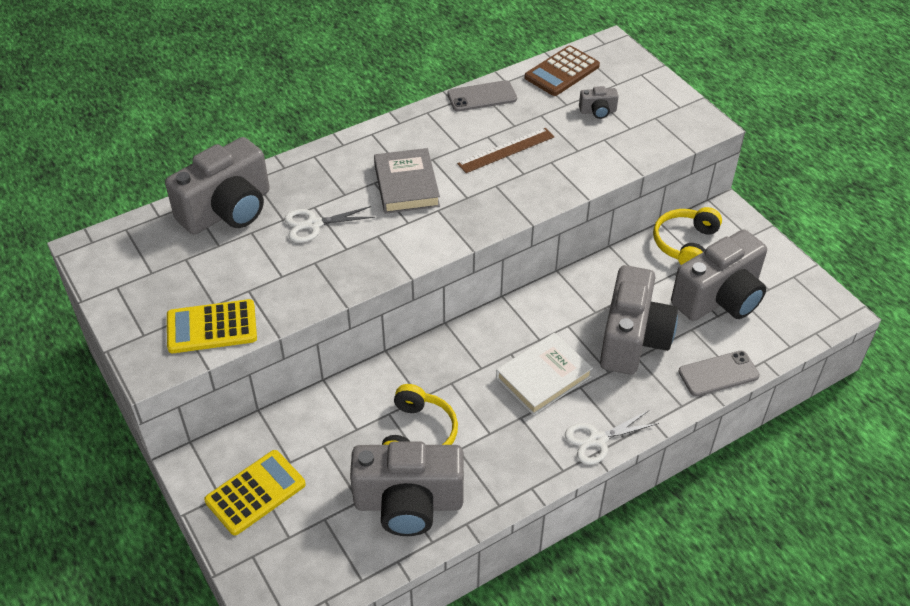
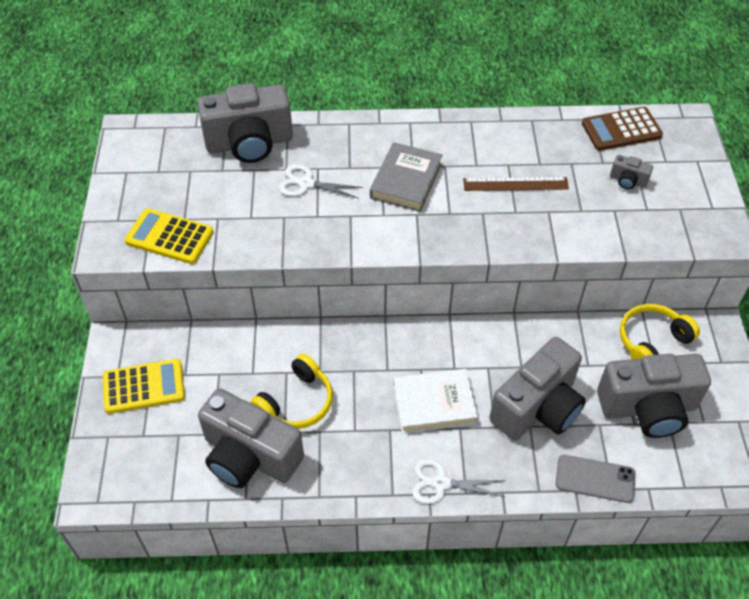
camera: 30 degrees right, 5 degrees up
grey phone [447,80,517,112] -> none

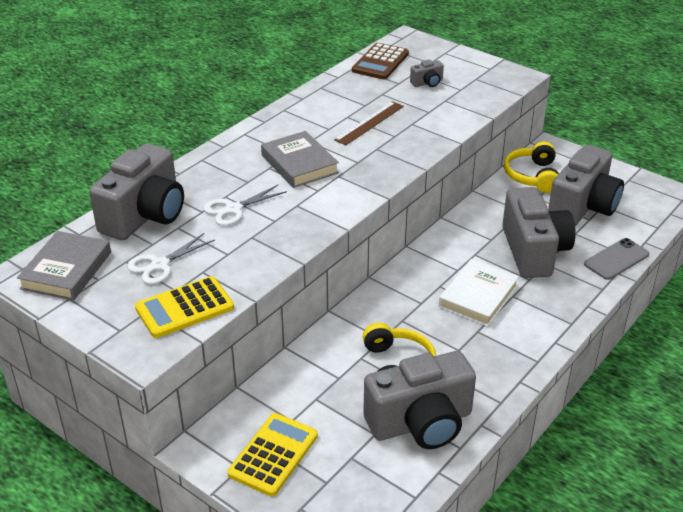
camera: 50 degrees left, 15 degrees down
white scissors [412,459,506,504] -> white scissors moved to [127,233,215,284]
none -> grey book [17,231,111,301]

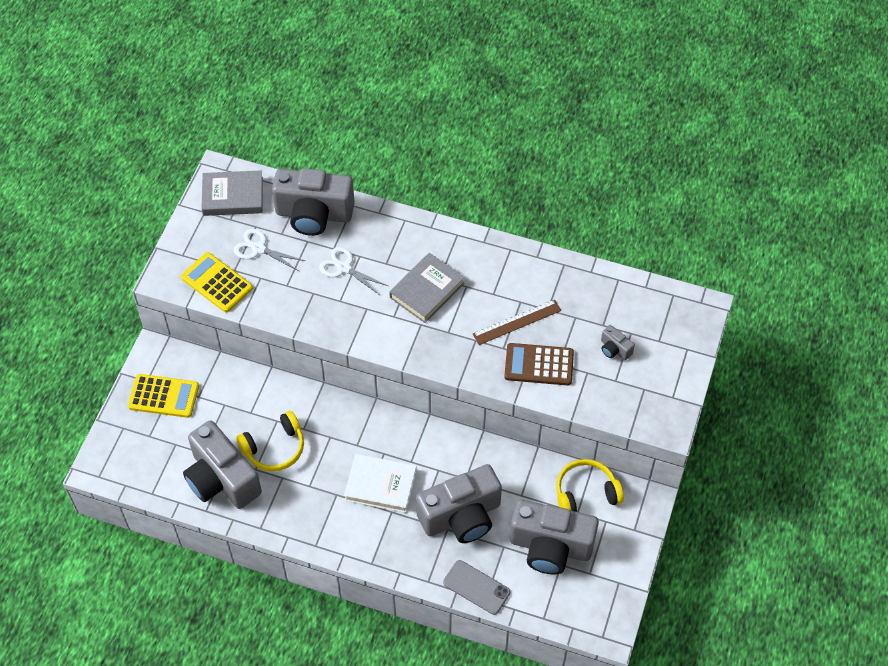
camera: 70 degrees right, 20 degrees up
brown ruler [334,101,404,145] -> brown ruler turned 45 degrees counterclockwise [473,300,561,345]
brown calculator [352,43,409,79] -> brown calculator moved to [504,343,574,386]

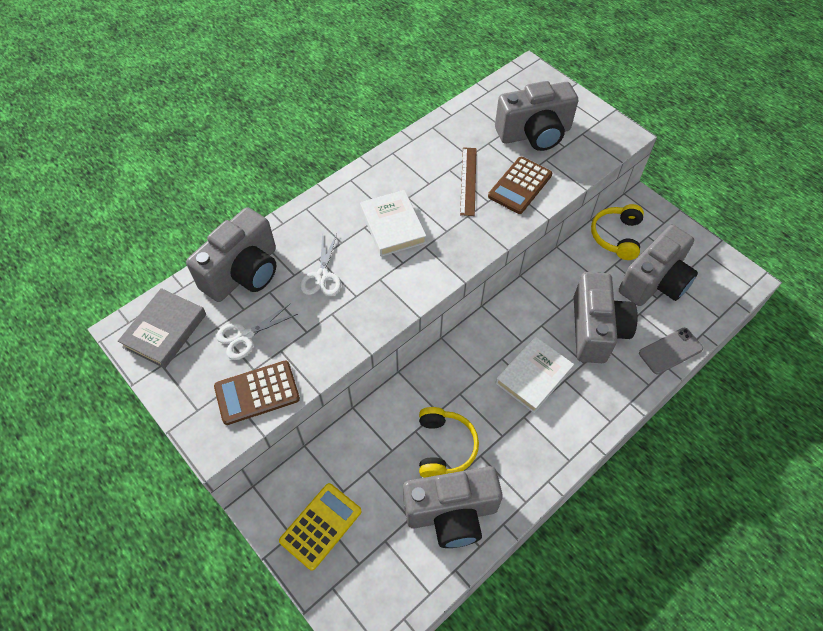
camera: 60 degrees left, 0 degrees up
yellow calculator [181,252,253,313] -> brown calculator [214,360,300,425]
white scissors [319,247,388,295] -> white scissors turned 60 degrees counterclockwise [300,234,341,296]
grey book [389,253,465,323] -> white book [360,190,426,257]
grey camera [601,325,635,360] -> grey camera [495,81,578,151], size x2.40

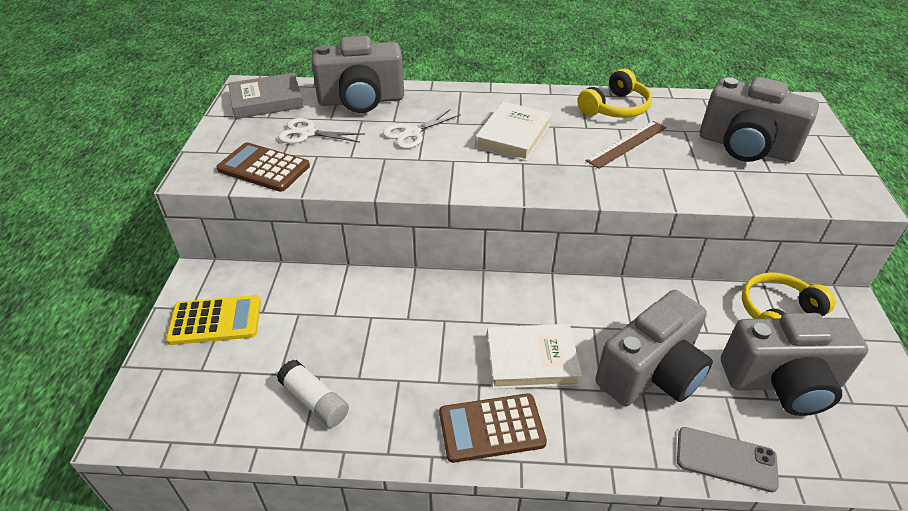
camera: 45 degrees right, 15 degrees down
grey camera [403,466,503,548] -> white glue stick [277,360,349,428]
yellow headphones [419,407,479,478] -> yellow headphones moved to [577,69,652,118]
brown calculator [488,157,552,214] -> brown calculator moved to [439,393,547,463]

